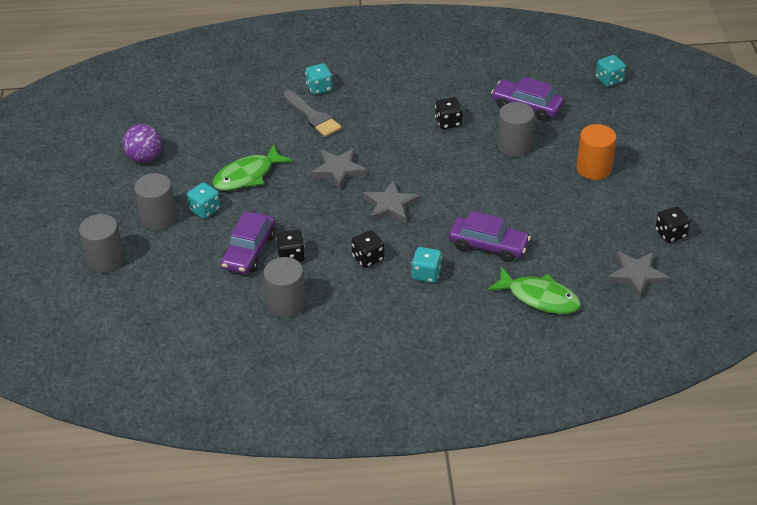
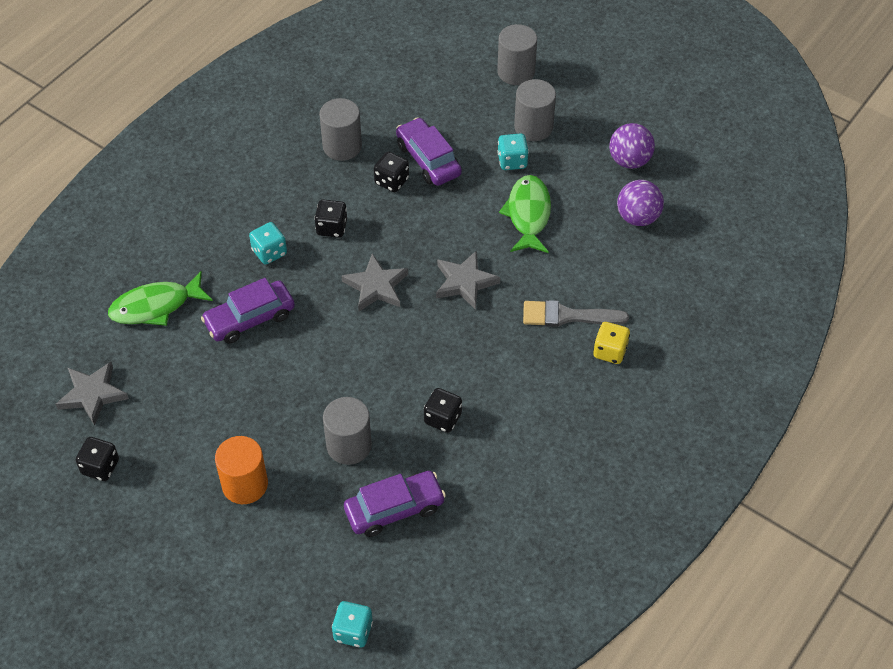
camera: 130 degrees right, 10 degrees up
turquoise dice [305,63,333,95] -> yellow dice [593,322,630,364]
none -> purple ball [617,180,664,226]

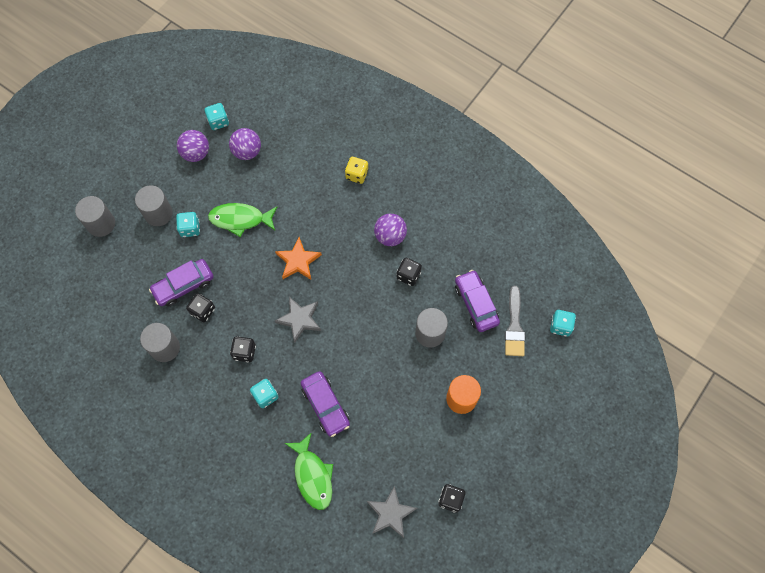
camera: 90 degrees left, 15 degrees up
grey star [436,250,500,309] -> orange star [275,237,322,280]
grey brush [523,300,629,327] -> grey brush moved to [505,286,525,356]
none -> turquoise dice [205,103,229,130]
none -> purple ball [374,214,407,246]

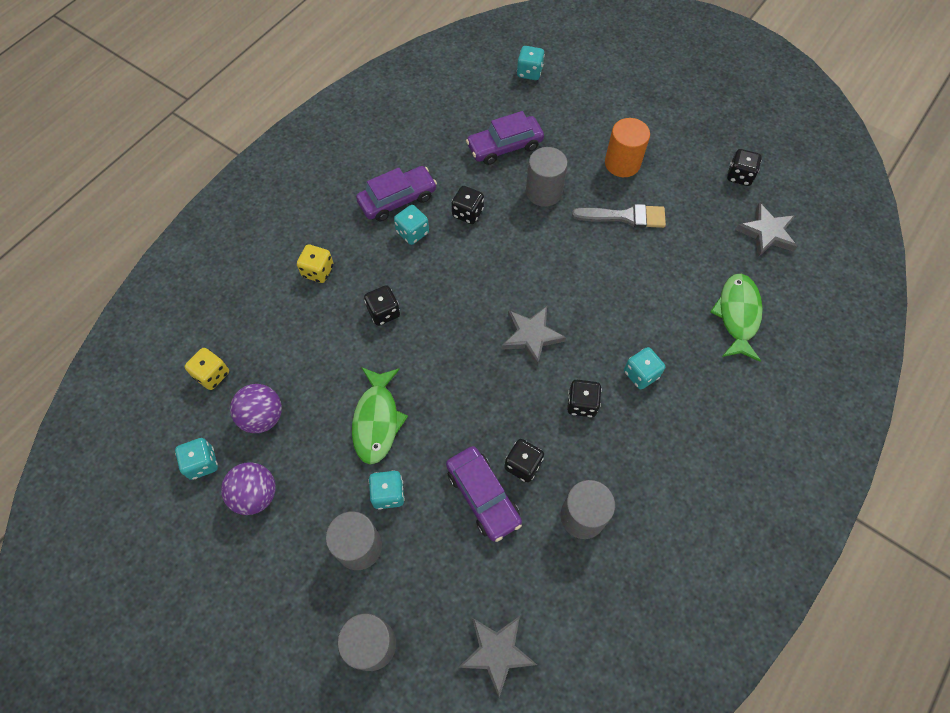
camera: 90 degrees left, 5 degrees down
orange star [275,237,322,280] -> none
green fish [284,432,333,510] -> green fish turned 60 degrees counterclockwise [710,273,763,362]
purple car [301,371,350,437] -> purple car moved to [356,166,437,221]
purple ball [374,214,407,246] -> turquoise dice [394,205,429,245]
grey brush [505,286,525,356] -> grey brush moved to [572,204,666,228]
none -> yellow dice [185,348,229,390]
none -> black dice [364,285,400,326]
none -> grey star [458,616,537,697]

